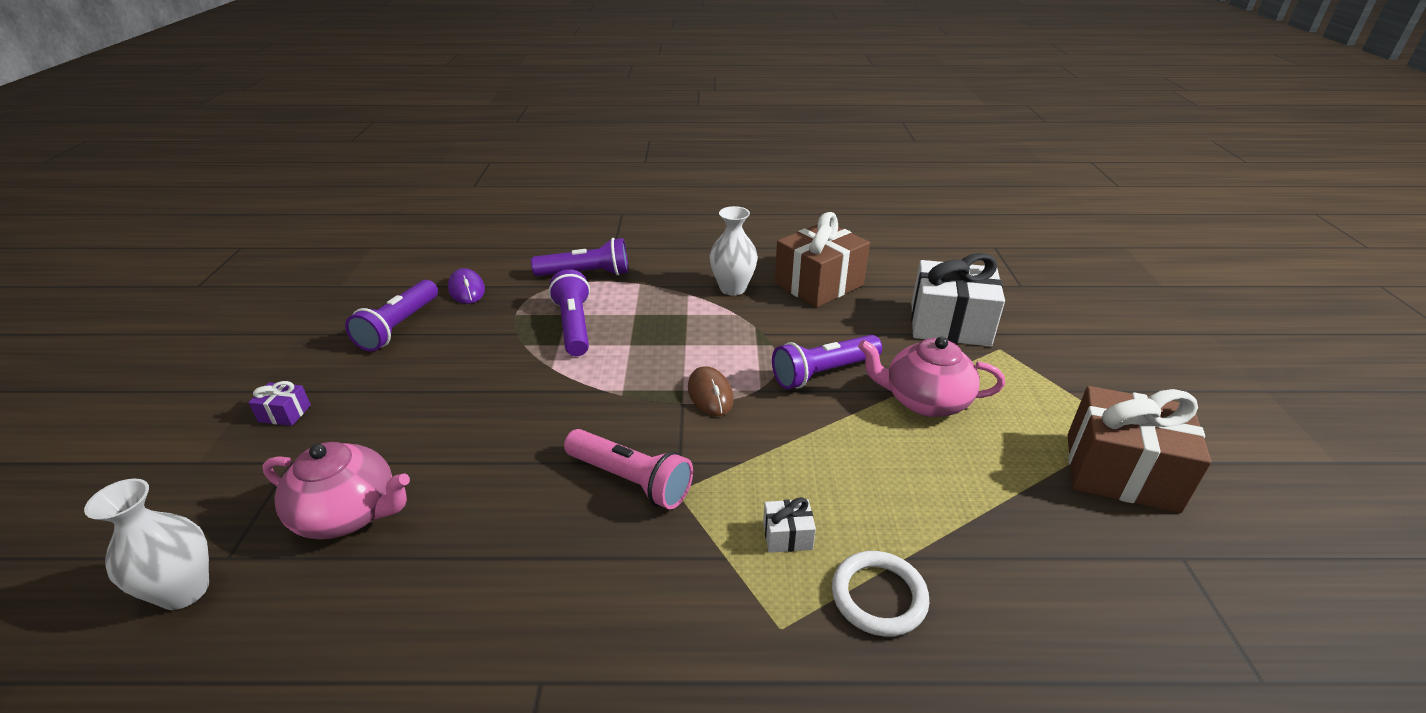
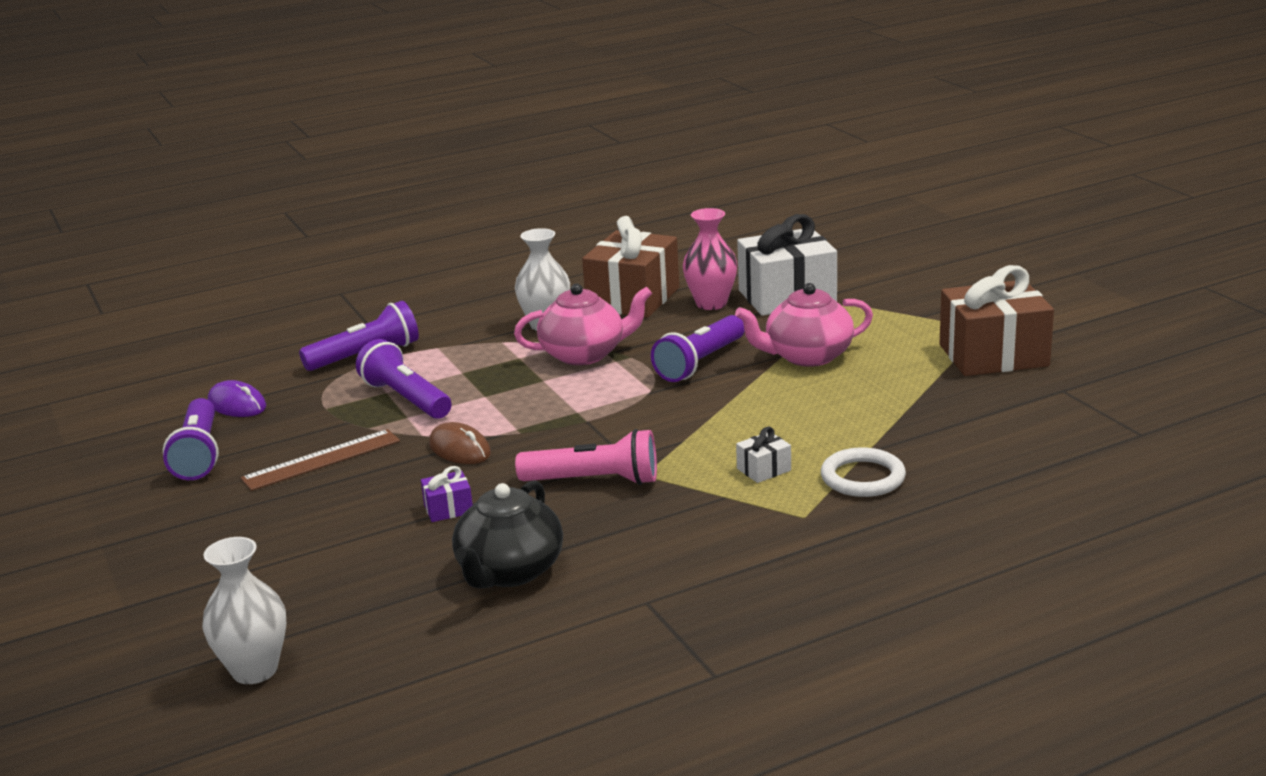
camera: 25 degrees left, 10 degrees down
purple gift [248,381,311,426] -> purple gift moved to [421,466,473,522]
pink teapot [262,442,410,539] -> pink teapot moved to [514,283,652,365]
brown mouse [688,366,734,416] -> brown mouse moved to [429,422,491,464]
none -> brown ruler [241,429,400,491]
none -> black teapot [452,481,563,589]
none -> pink vase [683,208,737,310]

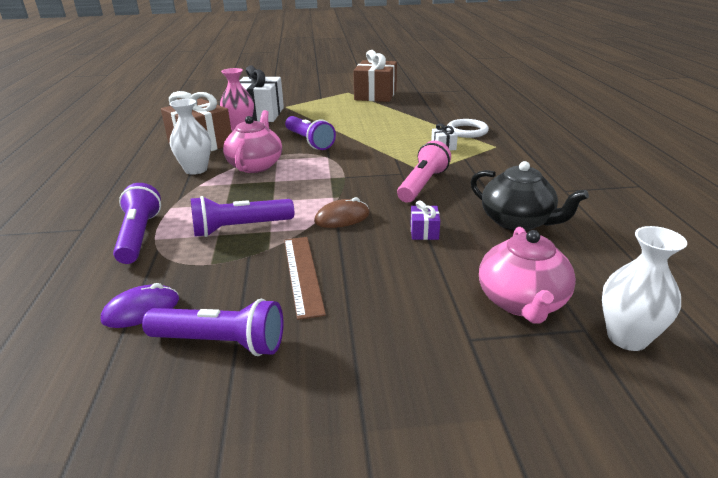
camera: 70 degrees left, 5 degrees up
pink teapot [735,283,873,367] -> pink teapot moved to [479,227,576,324]

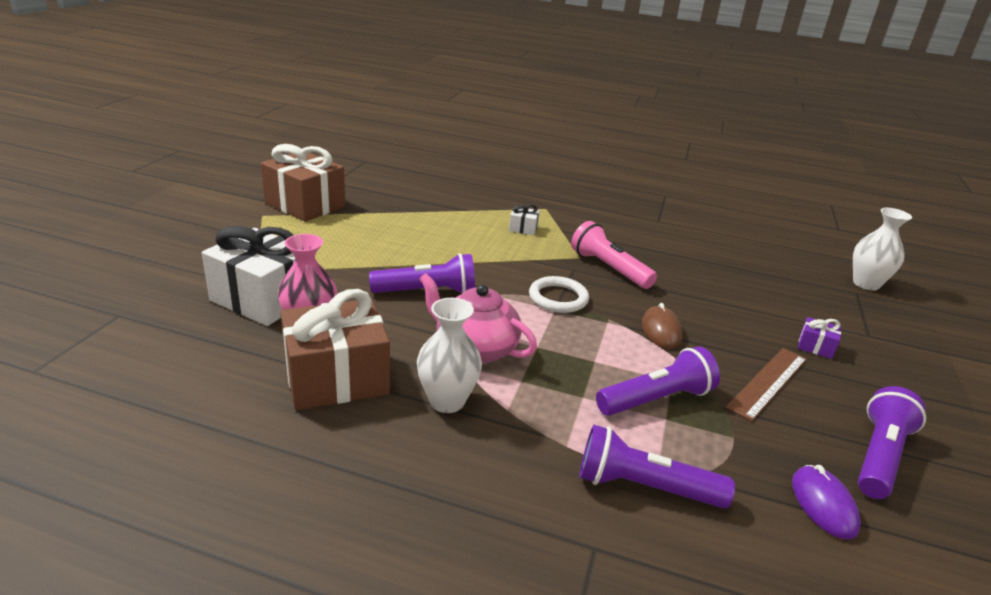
camera: 70 degrees left, 0 degrees up
purple flashlight [191,196,294,237] -> purple flashlight turned 120 degrees counterclockwise [596,346,720,416]
brown ruler [284,237,326,320] -> brown ruler turned 60 degrees counterclockwise [726,348,807,421]
purple gift [411,200,440,240] -> purple gift moved to [798,317,841,359]
white ring [447,119,489,138] -> white ring moved to [529,276,589,313]
black teapot [471,161,589,231] -> none
pink teapot [479,227,576,324] -> none

